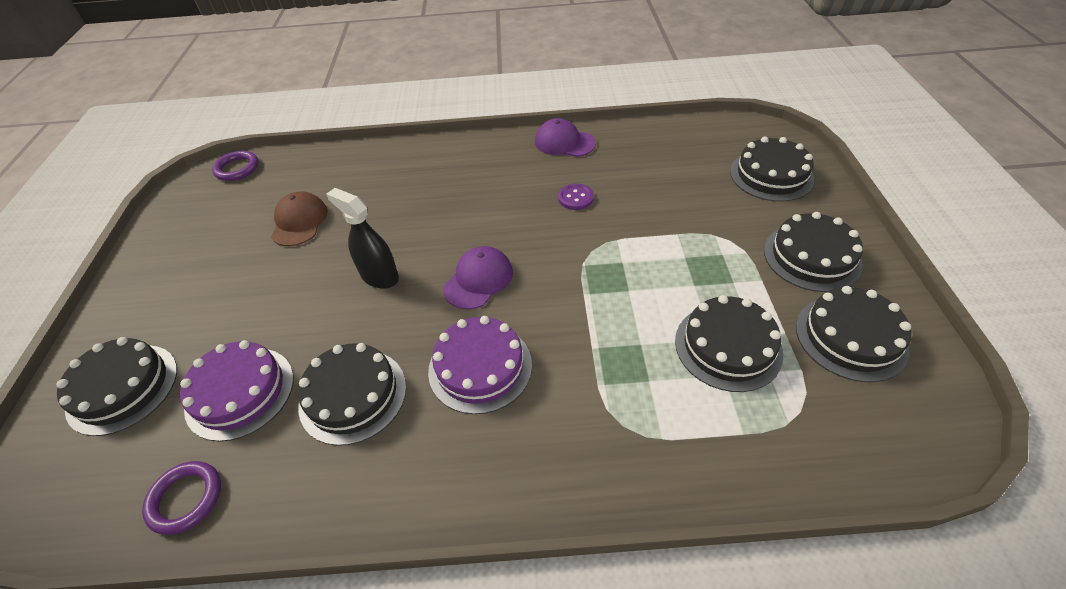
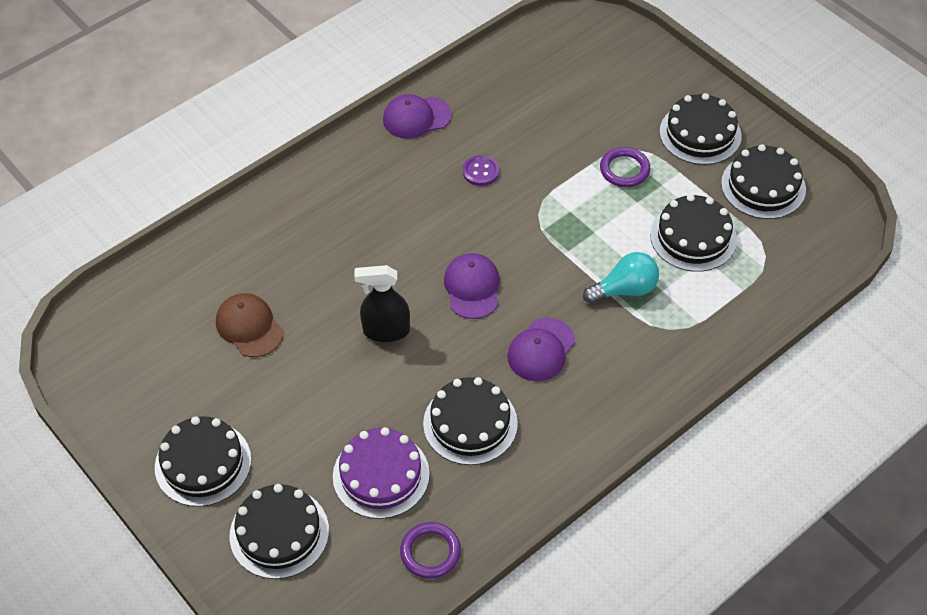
camera: 40 degrees left, 5 degrees up
purple ring [212,151,259,181] -> purple ring moved to [600,147,650,187]
purple cake [428,316,532,414] -> purple cap [507,317,575,381]
black cake [730,137,814,202] -> black cake moved to [155,416,251,507]
none -> turquoise light bulb [583,252,659,304]

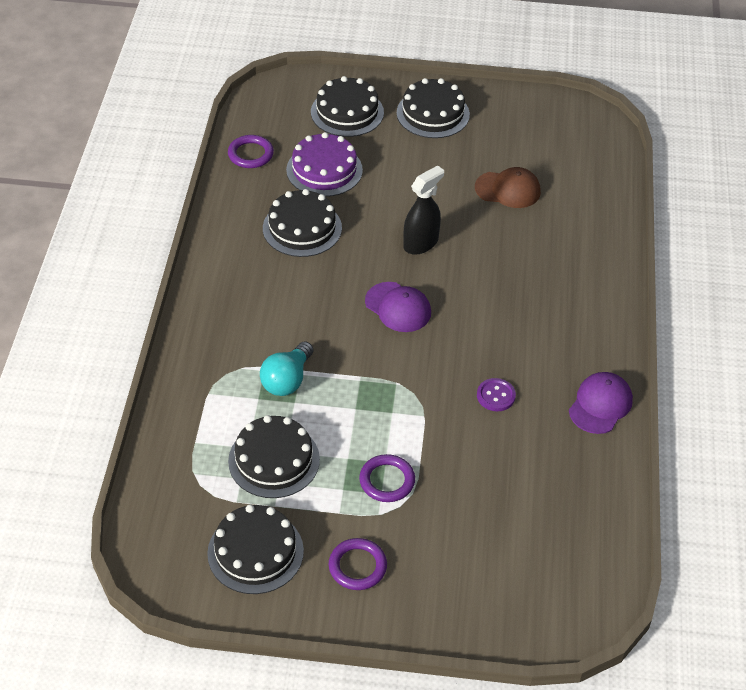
camera: 135 degrees right, 5 degrees down
purple cap [507,317,575,381] -> none
black cake [659,93,742,165] -> purple ring [329,538,387,590]

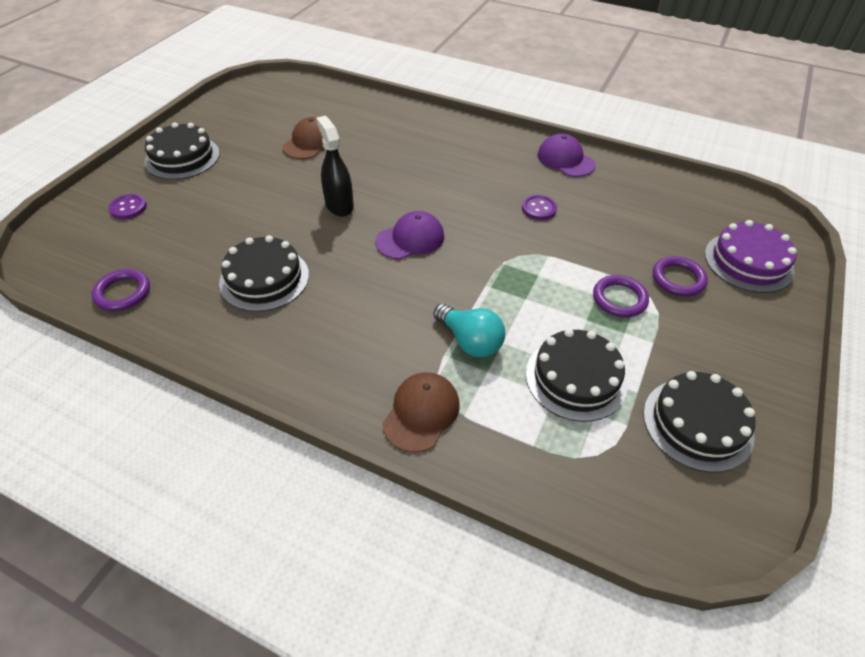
camera: 70 degrees left, 0 degrees up
purple cake [286,132,363,197] -> purple cake moved to [705,220,797,293]
black cake [311,76,384,137] -> purple button [109,194,147,219]
purple ring [329,538,387,590] -> purple ring moved to [653,256,708,296]
none -> brown cap [382,372,460,453]

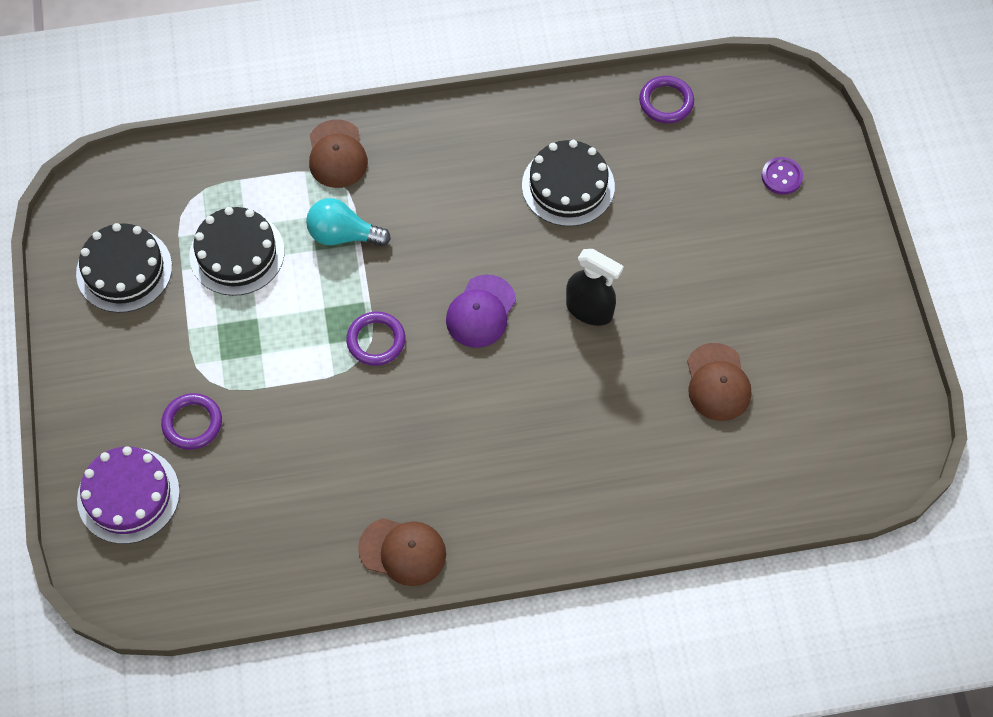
camera: 145 degrees right, 15 degrees up
black cake [144,122,220,180] -> none
purple button [522,195,557,220] -> none
purple cap [537,134,596,177] -> brown cap [358,518,446,586]
purple ring [593,275,649,317] -> purple ring moved to [346,312,405,366]

